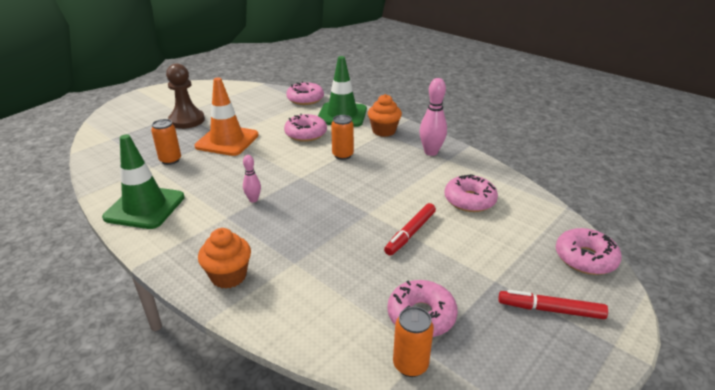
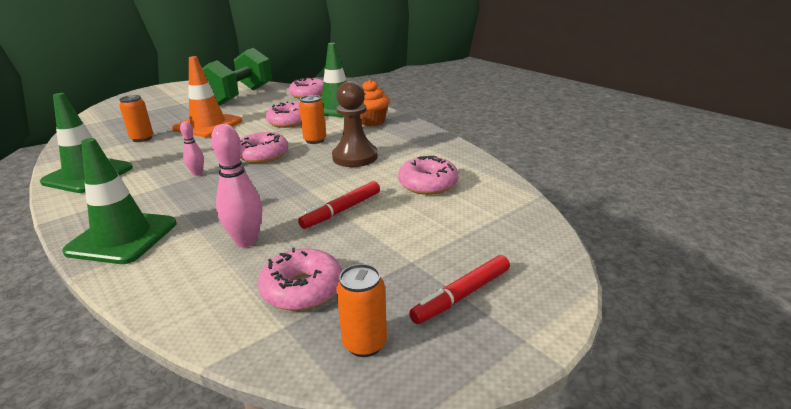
camera: 10 degrees right, 5 degrees down
brown pawn [166,63,205,129] -> brown pawn moved to [332,81,378,167]
orange cupcake [198,228,251,289] -> green traffic cone [62,138,176,264]
orange can [393,307,434,377] -> orange can moved to [336,264,387,357]
pink bowling pin [419,78,447,156] -> pink bowling pin moved to [211,124,262,247]
red marker [499,290,608,319] -> red marker turned 60 degrees counterclockwise [409,255,510,324]
pink donut [556,228,622,275] -> pink donut moved to [240,132,288,163]
none -> green dumbbell [202,48,272,106]

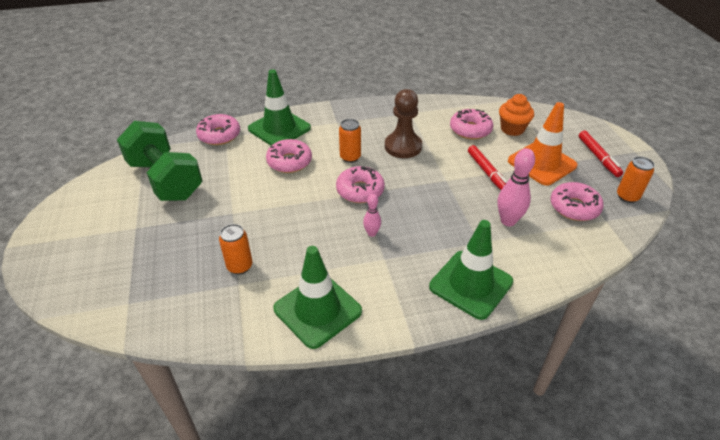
camera: 65 degrees left, 15 degrees up
orange traffic cone [172,56,242,137] -> orange traffic cone moved to [508,102,578,186]
orange cupcake [360,79,389,126] -> orange cupcake moved to [499,94,534,136]

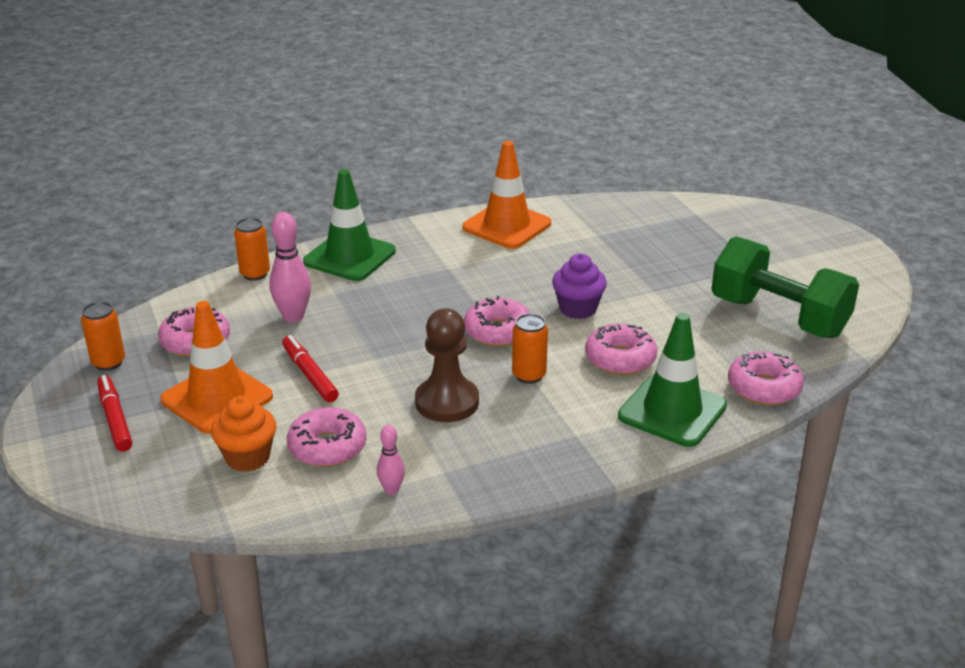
camera: 170 degrees right, 10 degrees down
orange can [219,224,252,274] -> orange can moved to [234,218,270,281]
green traffic cone [273,246,362,349] -> orange traffic cone [463,141,551,249]
pink bowling pin [363,194,381,237] -> pink bowling pin moved to [377,425,405,495]
none -> purple cupcake [552,254,607,319]

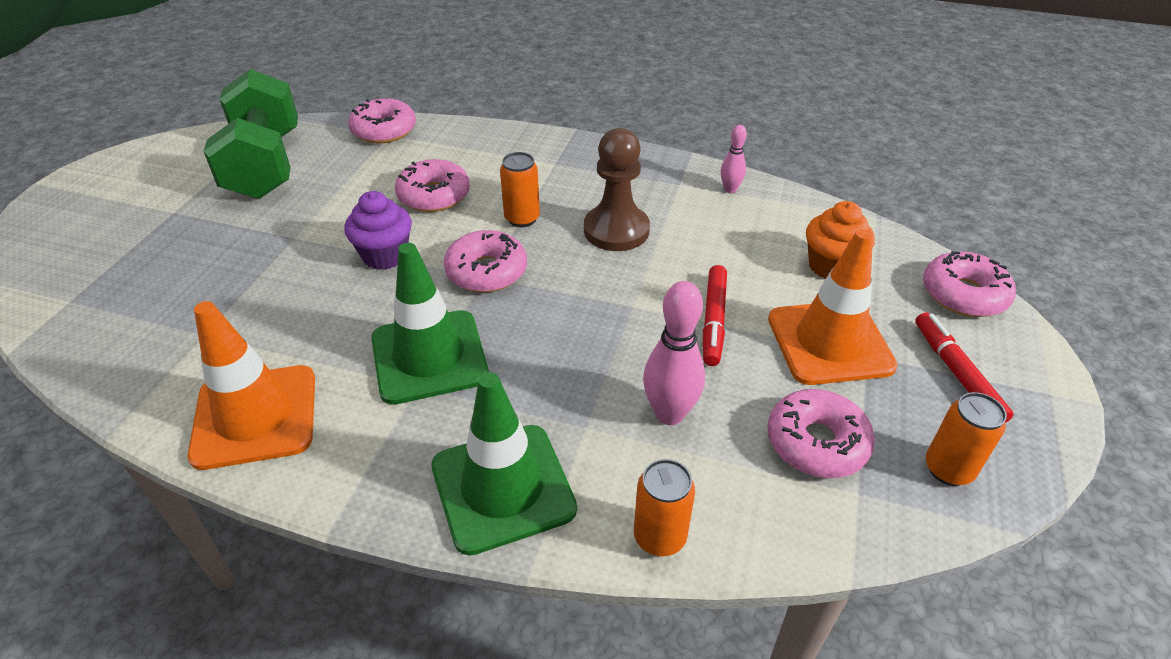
camera: 140 degrees left, 10 degrees up
red marker [97,375,132,452] -> red marker turned 150 degrees clockwise [915,312,1014,423]
pink donut [287,407,366,467] -> pink donut moved to [923,251,1016,317]
green traffic cone [618,313,727,447] -> green traffic cone moved to [371,243,489,405]

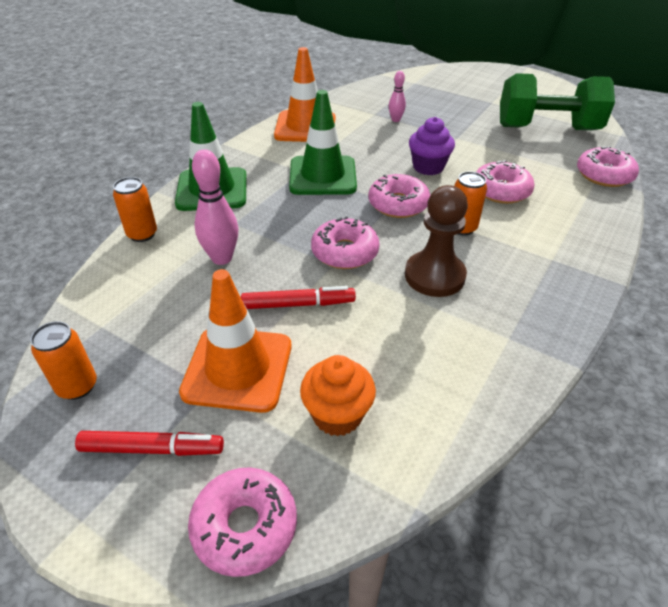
camera: 105 degrees right, 0 degrees up
red marker [703,265,727,366] -> red marker turned 150 degrees clockwise [241,286,356,309]
pink bowling pin [721,125,747,193] -> pink bowling pin moved to [389,71,406,122]
pink donut [768,389,875,478] -> pink donut moved to [311,216,380,269]

